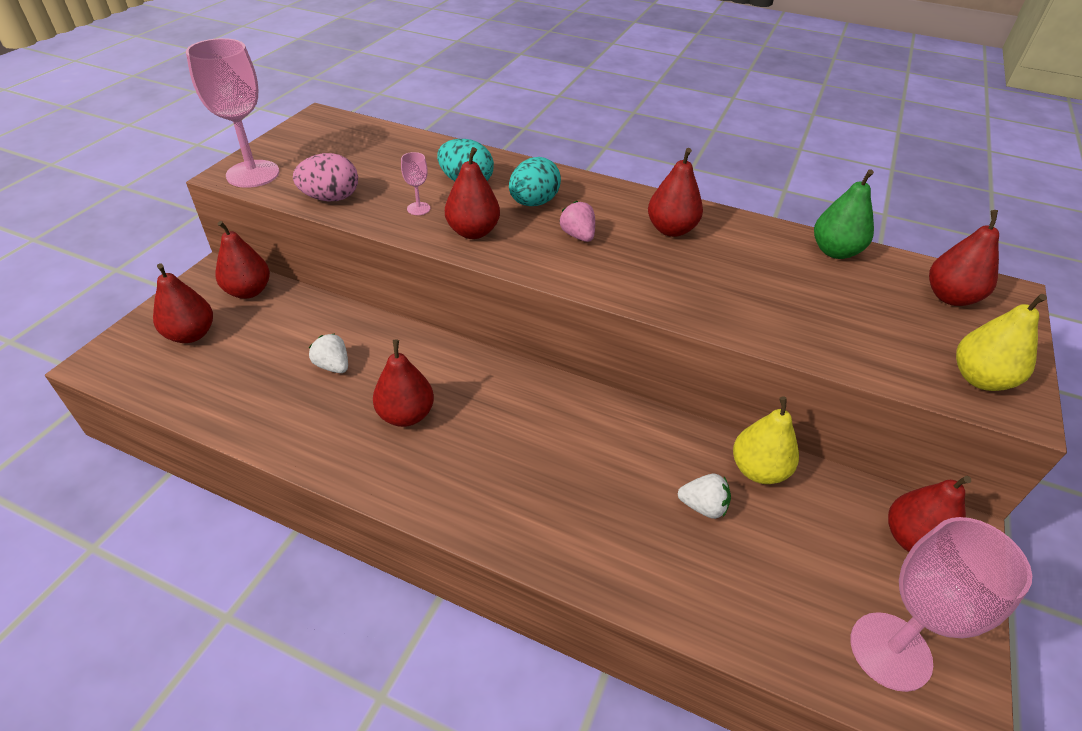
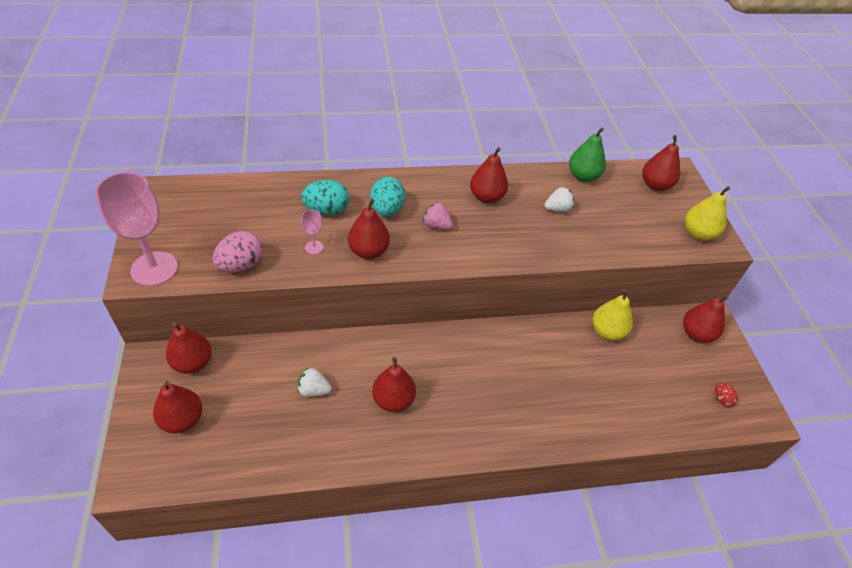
camera: 35 degrees left, 5 degrees up
white strawberry [678,474,731,519] -> white strawberry moved to [544,187,574,212]
pink goblet [850,517,1032,692] -> red egg [715,382,738,407]

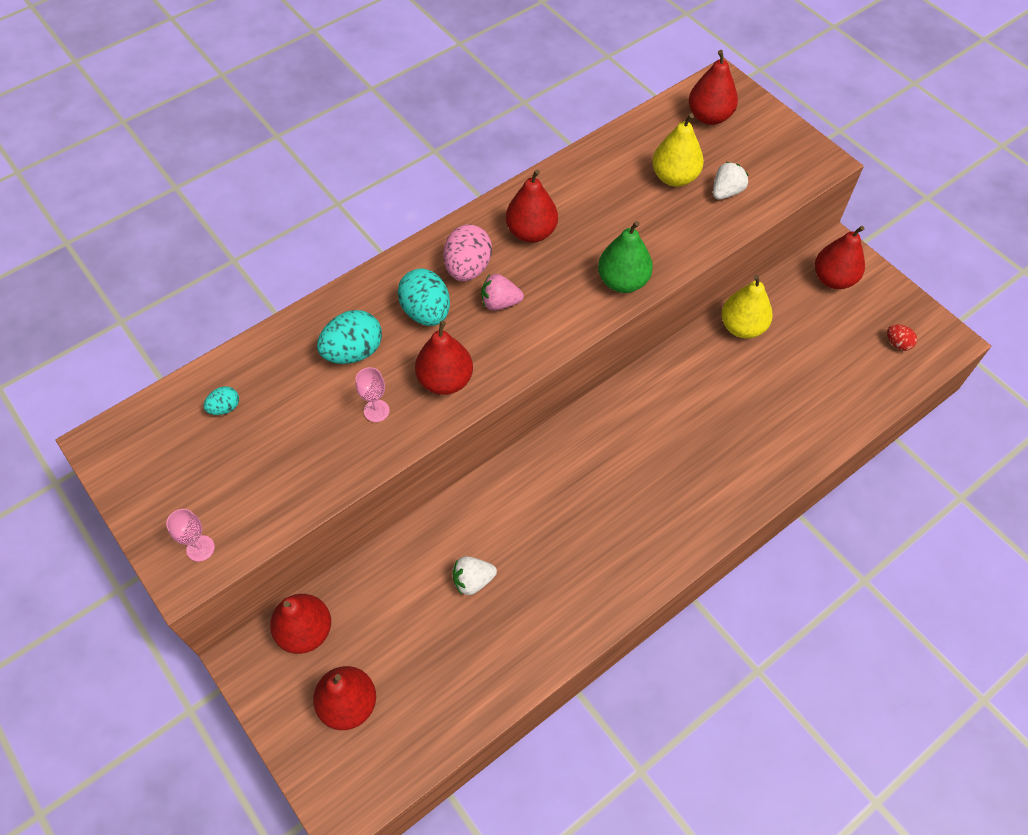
camera: 25 degrees left, 10 degrees up
pink goblet [95,172,178,286] -> pink goblet [166,509,215,562], size x0.43
pink egg [213,231,263,273] -> pink egg moved to [443,224,492,281]
red pear [372,357,416,412] -> none
white strawberry [544,187,574,212] -> white strawberry moved to [713,162,748,200]
green pear [569,127,606,182] -> green pear moved to [598,221,653,293]
yellow pear [685,186,730,241] -> yellow pear moved to [652,113,704,187]
none -> turquoise egg [203,386,239,415]

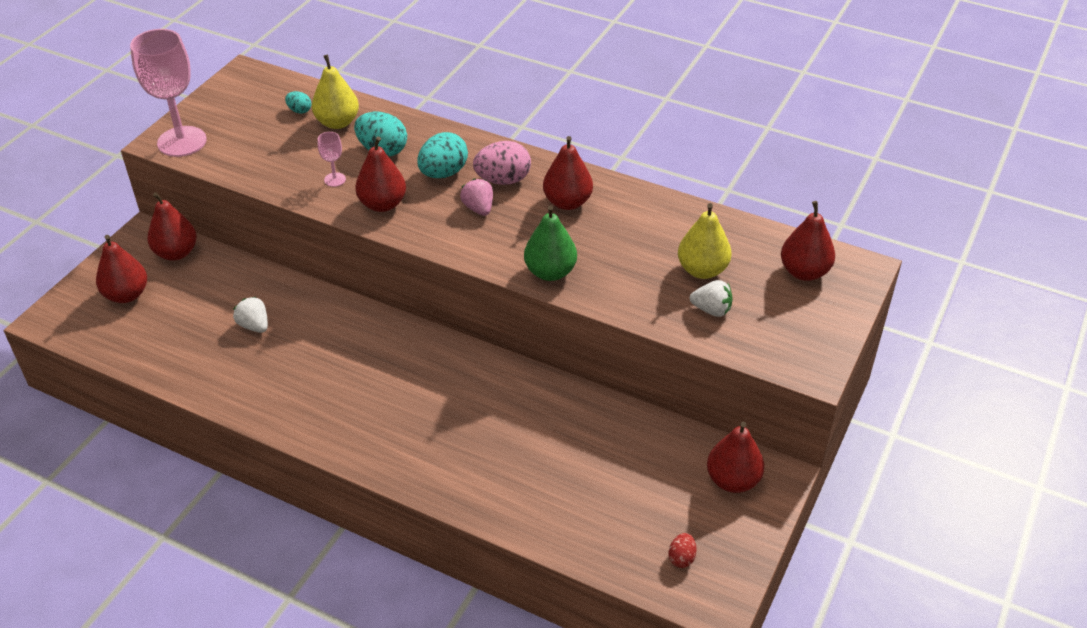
camera: 65 degrees right, 15 degrees down
pink goblet [166,509,215,562] -> pink goblet [130,29,207,157], size x2.31
yellow pear [721,275,773,339] -> yellow pear moved to [312,55,359,129]

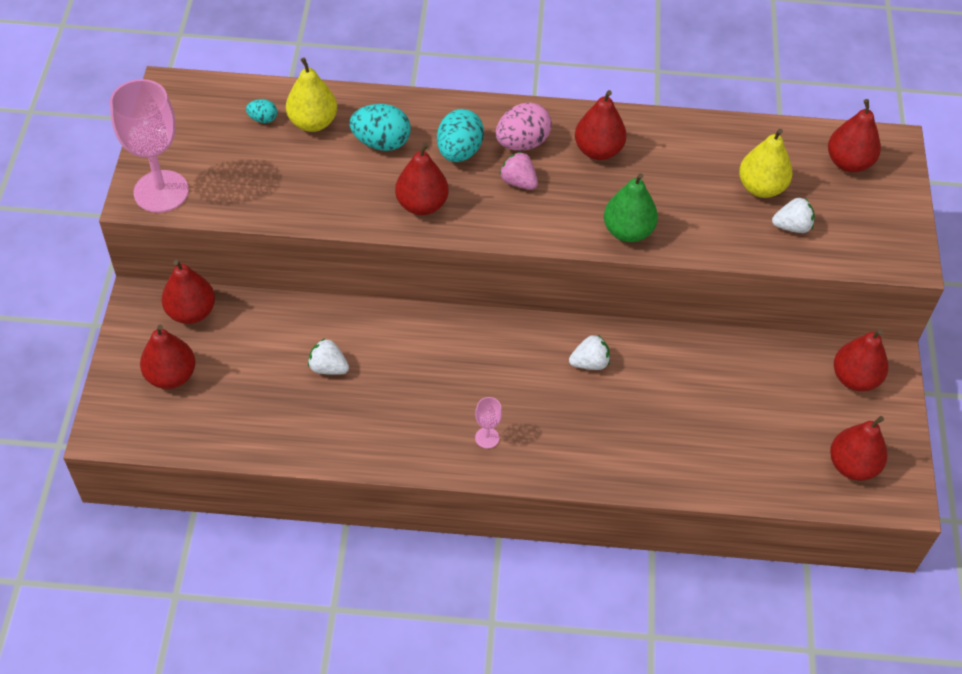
camera: 25 degrees left, 10 degrees up
pink goblet [318,132,346,187] -> pink goblet moved to [475,397,502,449]
red egg [669,533,697,568] -> red pear [830,416,887,481]
none -> white strawberry [569,335,610,370]

